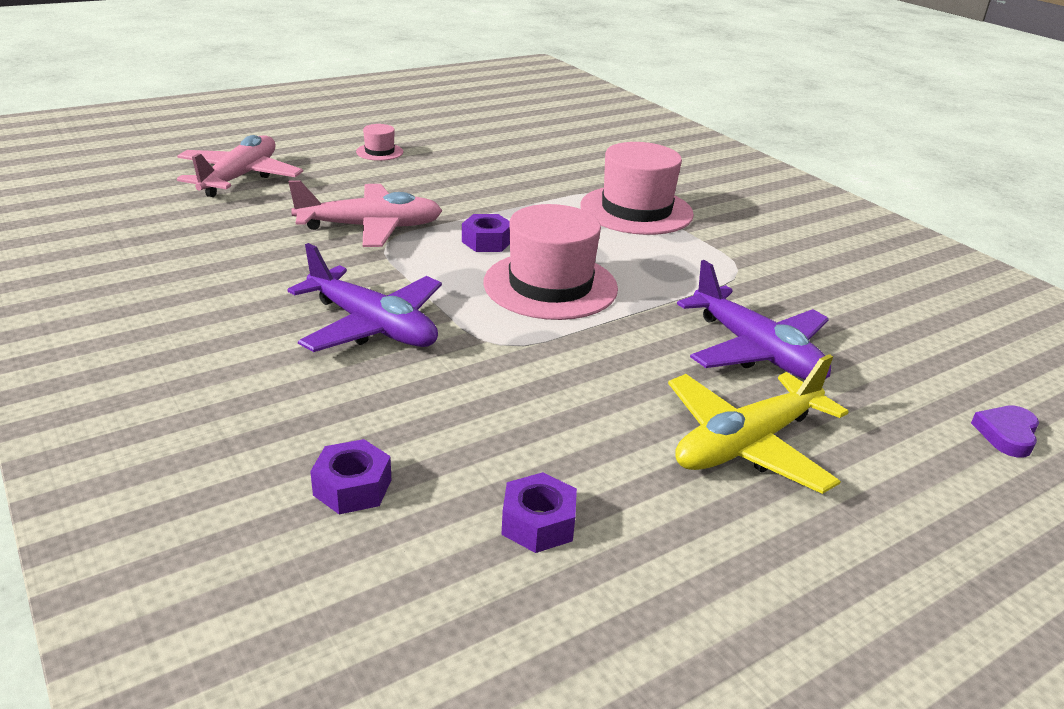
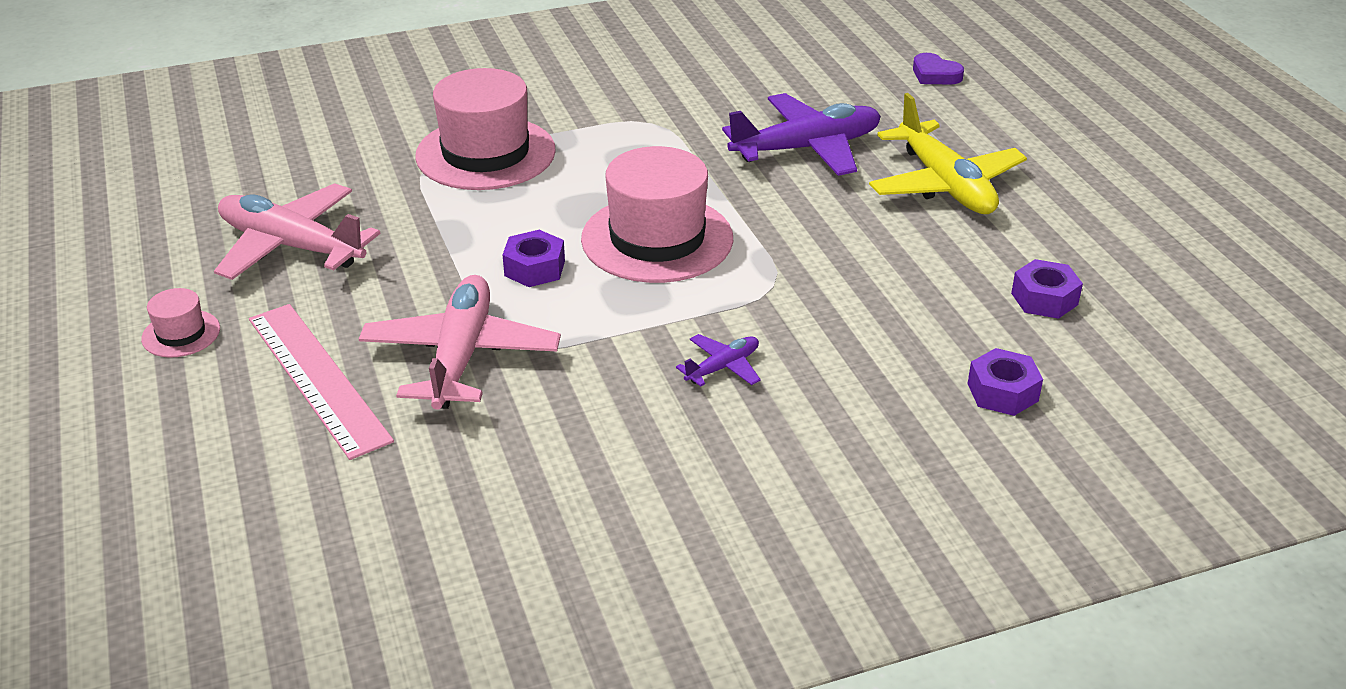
camera: 75 degrees left, 5 degrees up
pink plane [177,135,303,197] -> pink plane moved to [214,183,381,280]
purple plane [287,243,442,352] -> purple plane [676,334,761,387], size x0.47
none -> pink ruler [249,304,394,460]

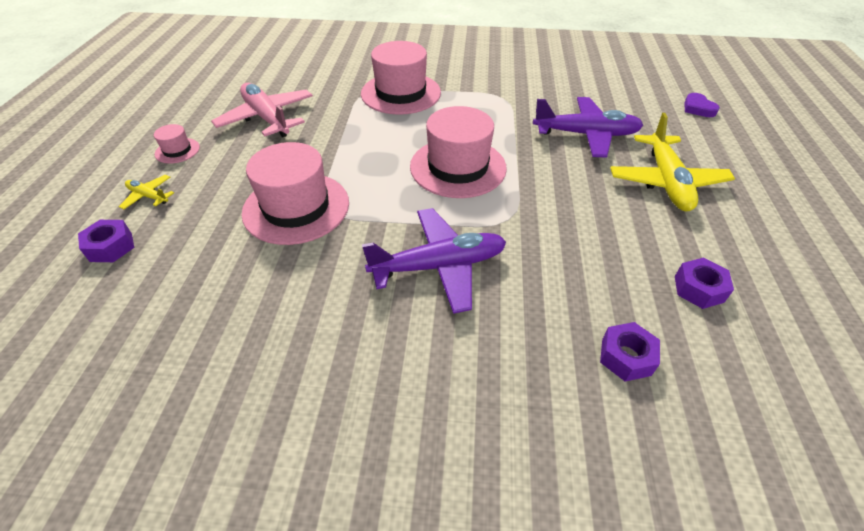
camera: 25 degrees right, 10 degrees up
pink ruler [249,304,394,460] -> none
pink plane [359,275,561,410] -> pink hat [241,142,349,245]
purple nut [503,230,565,287] -> purple nut moved to [78,220,134,262]
purple plane [676,334,761,387] -> purple plane [362,208,506,314], size x2.13
none -> yellow plane [119,175,174,210]

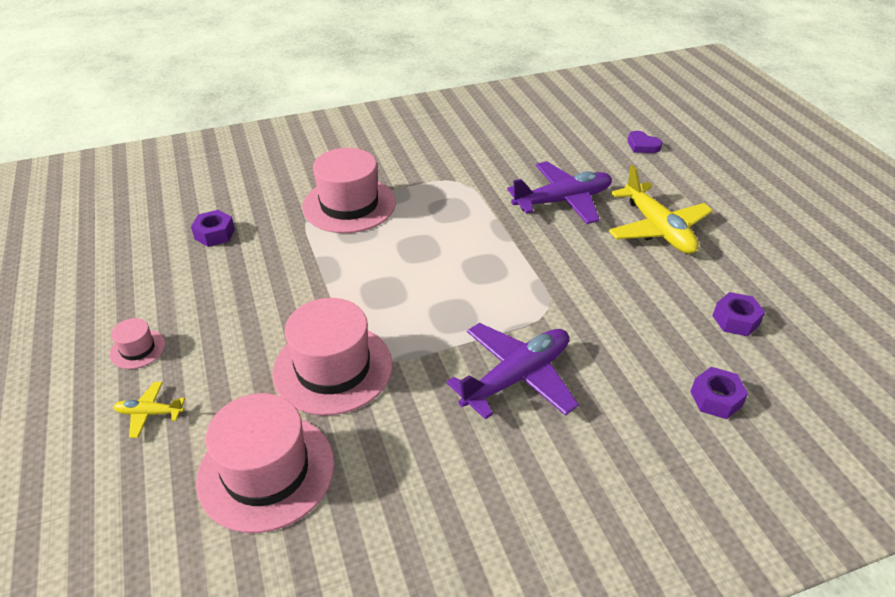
camera: 25 degrees left, 5 degrees down
purple nut [78,220,134,262] -> purple nut moved to [191,210,235,247]
pink plane [211,83,313,137] -> none
pink hat [410,106,507,198] -> pink hat moved to [196,393,335,533]

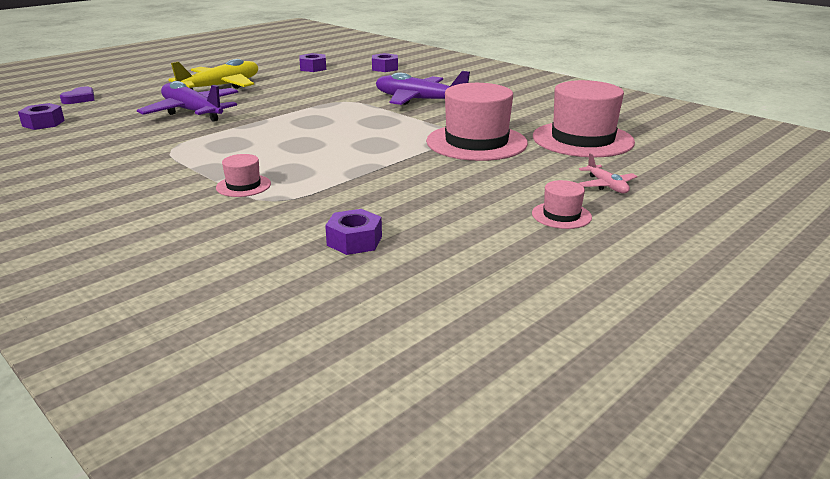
camera: 115 degrees left, 15 degrees down
yellow plane [113,382,185,438] -> pink plane [579,153,638,193]
pink hat [302,148,396,233] -> pink hat [216,154,271,197], size x0.46
none -> purple nut [18,103,65,130]

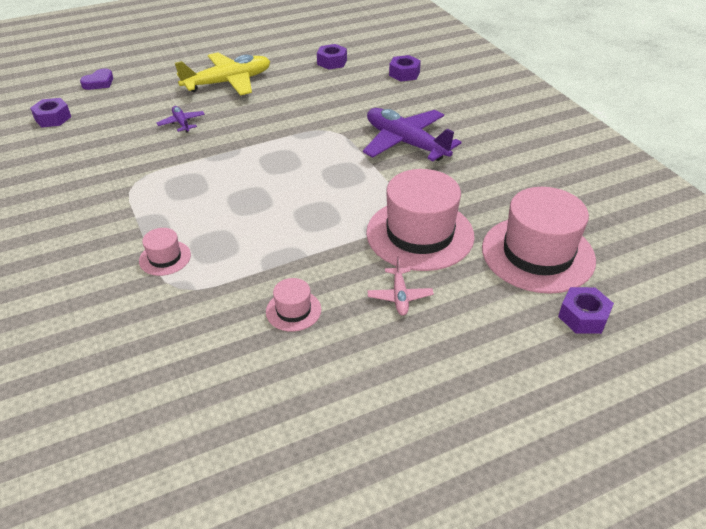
camera: 20 degrees right, 15 degrees up
purple plane [137,81,238,122] -> purple plane [156,106,205,133], size x0.47
purple nut [325,209,382,255] -> purple nut moved to [558,287,614,334]
pink hat [532,180,592,229] -> pink hat moved to [266,278,321,332]
pink plane [579,153,638,193] -> pink plane moved to [367,257,434,316]

